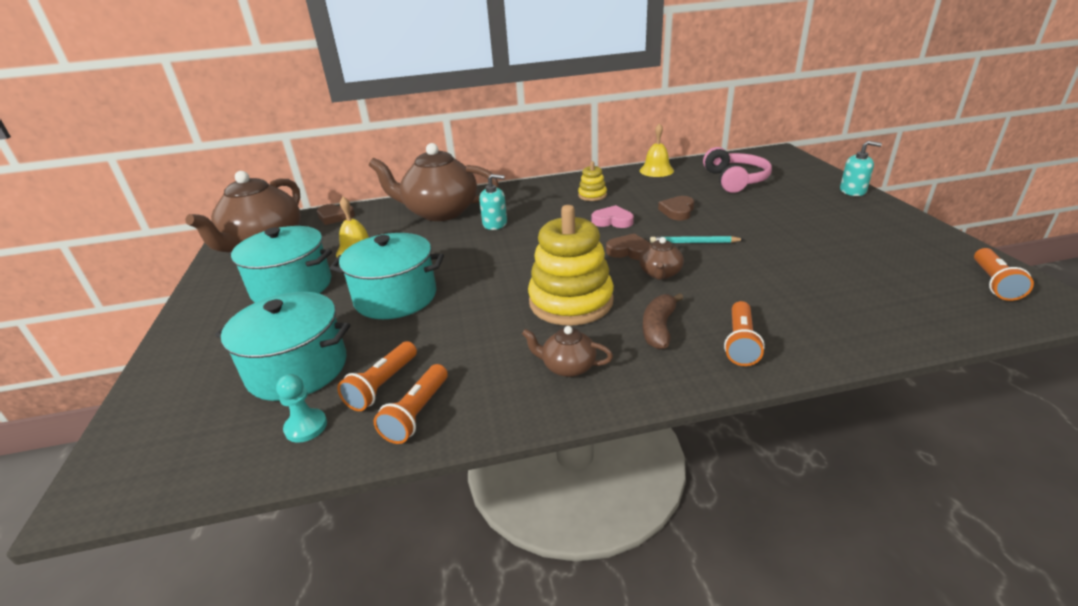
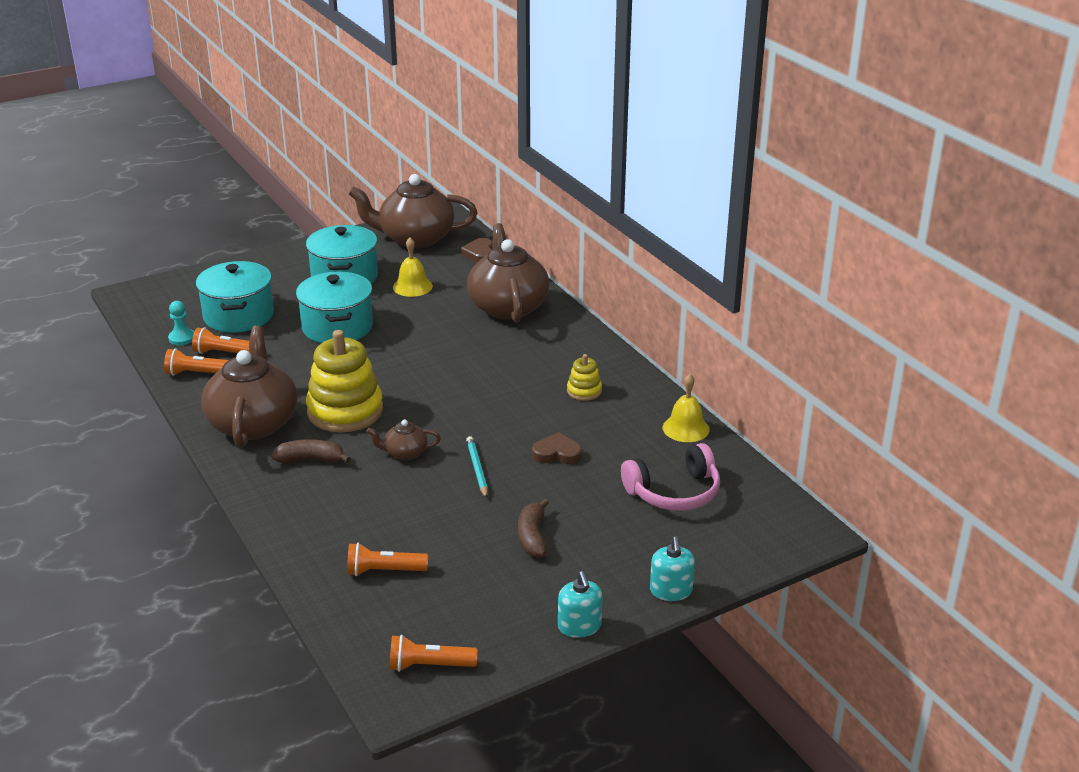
camera: 70 degrees right, 0 degrees up
turquoise soap dispenser [479,174,507,230] -> turquoise soap dispenser moved to [558,571,603,638]
brown teapot [522,326,613,377] -> brown teapot [201,326,297,448], size x2.23
pink heart [592,205,634,228] -> none
brown heart [606,234,651,260] -> none
orange flashlight [724,301,765,366] -> orange flashlight moved to [347,543,428,576]
none -> brown banana [518,499,549,558]

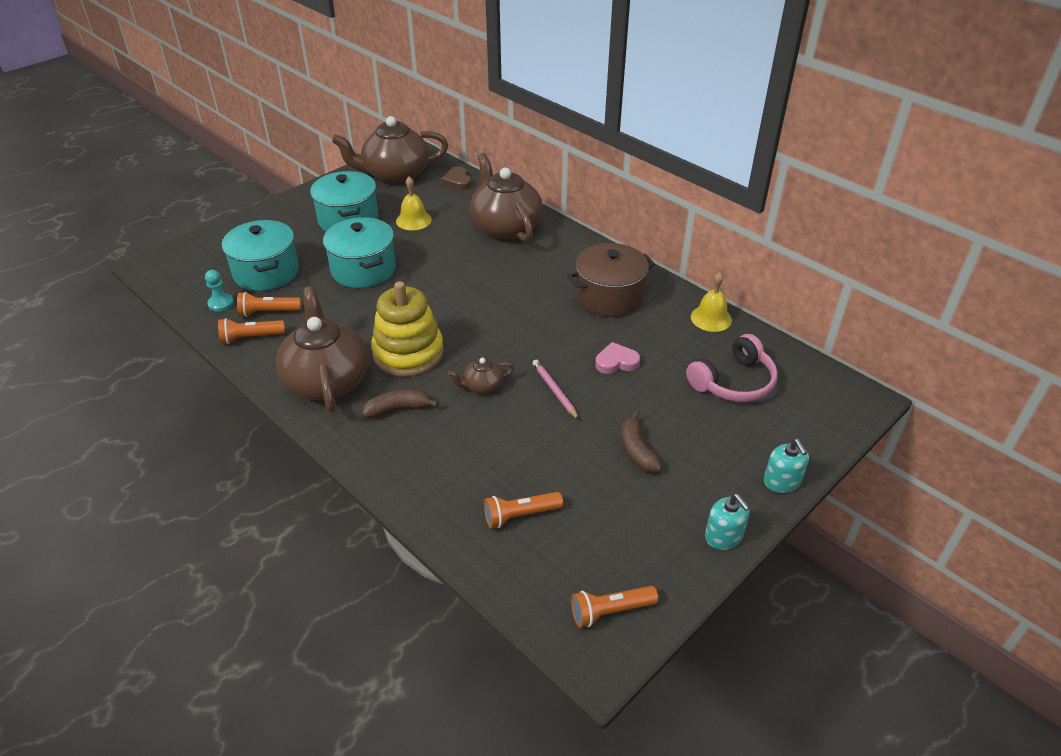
camera: 15 degrees left, 10 degrees up
turquoise pencil [466,436,488,499] -> pink pencil [532,360,579,420]
brown heart [532,432,582,464] -> pink heart [595,342,640,374]
yellow stacking toy [567,354,602,401] -> brown pot [568,243,655,317]

